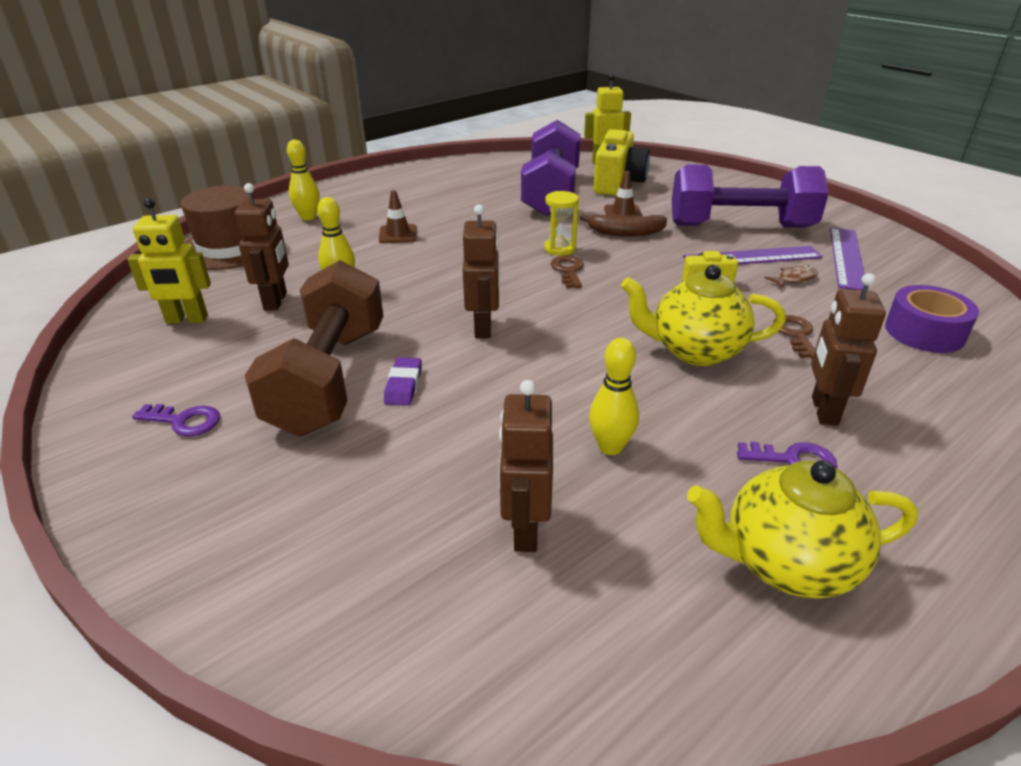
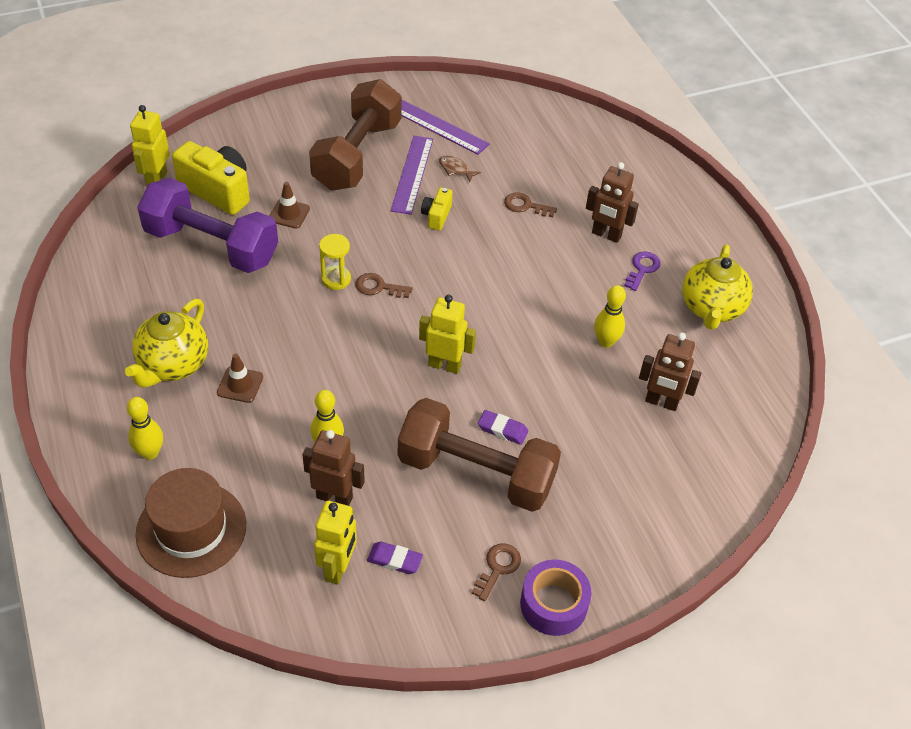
camera: 75 degrees left, 15 degrees up
purple key [132,404,220,437] -> brown key [472,543,521,601]
brown robot [463,204,500,338] -> yellow robot [419,295,476,374]
brown banana [580,214,667,237] -> none
yellow teapot [621,265,786,366] -> yellow teapot moved to [125,299,208,388]
purple dumbbell [672,164,829,228] -> brown dumbbell [309,79,402,191]
brown fish [765,265,818,288] -> brown fish turned 45 degrees counterclockwise [439,156,481,182]
purple tape [885,285,979,353] -> purple tape moved to [520,560,592,636]
none -> purple eraser [367,541,423,574]

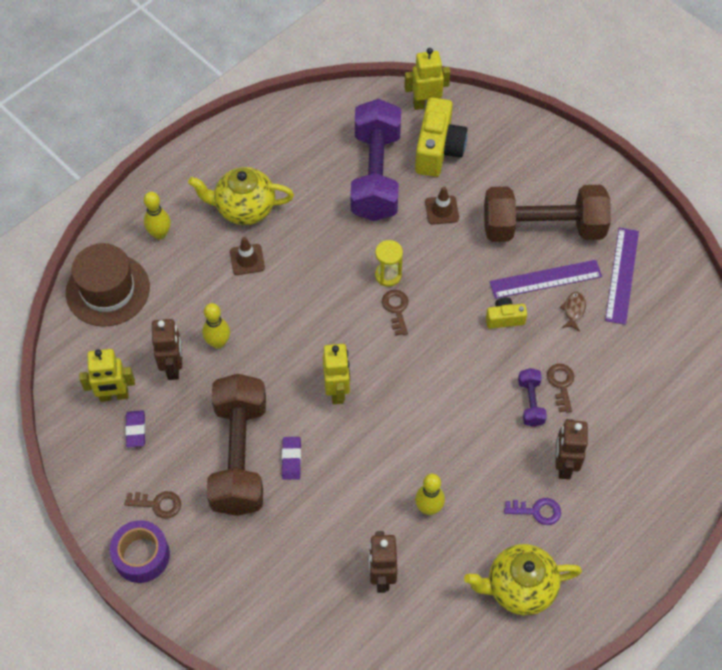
camera: 70 degrees right, 10 degrees up
none -> purple dumbbell [518,368,547,427]

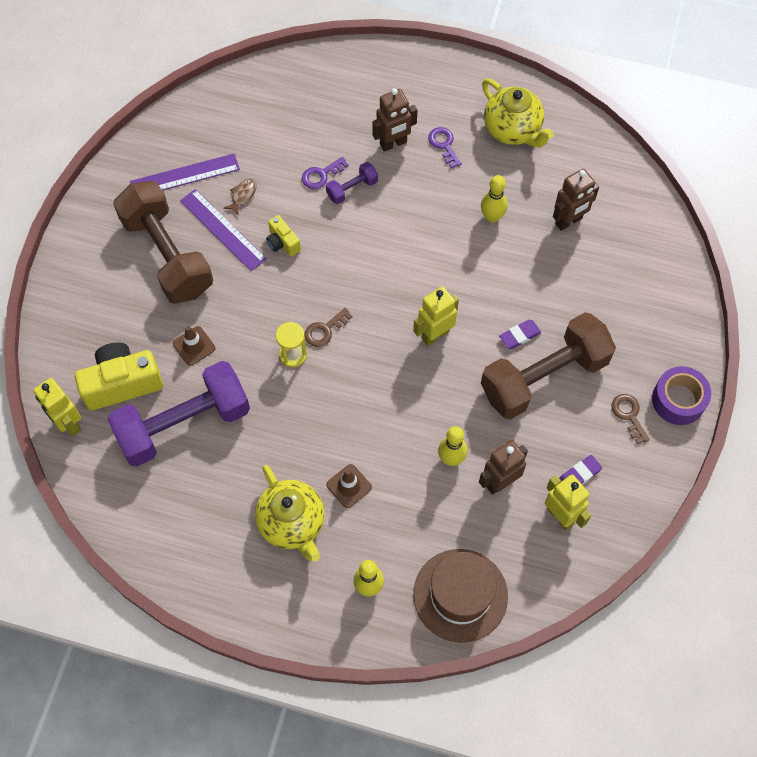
camera: 120 degrees left, 5 degrees up
brown key [547,364,574,413] -> purple key [302,157,349,189]
brown fish [560,292,586,331] -> brown fish turned 135 degrees clockwise [223,179,257,216]

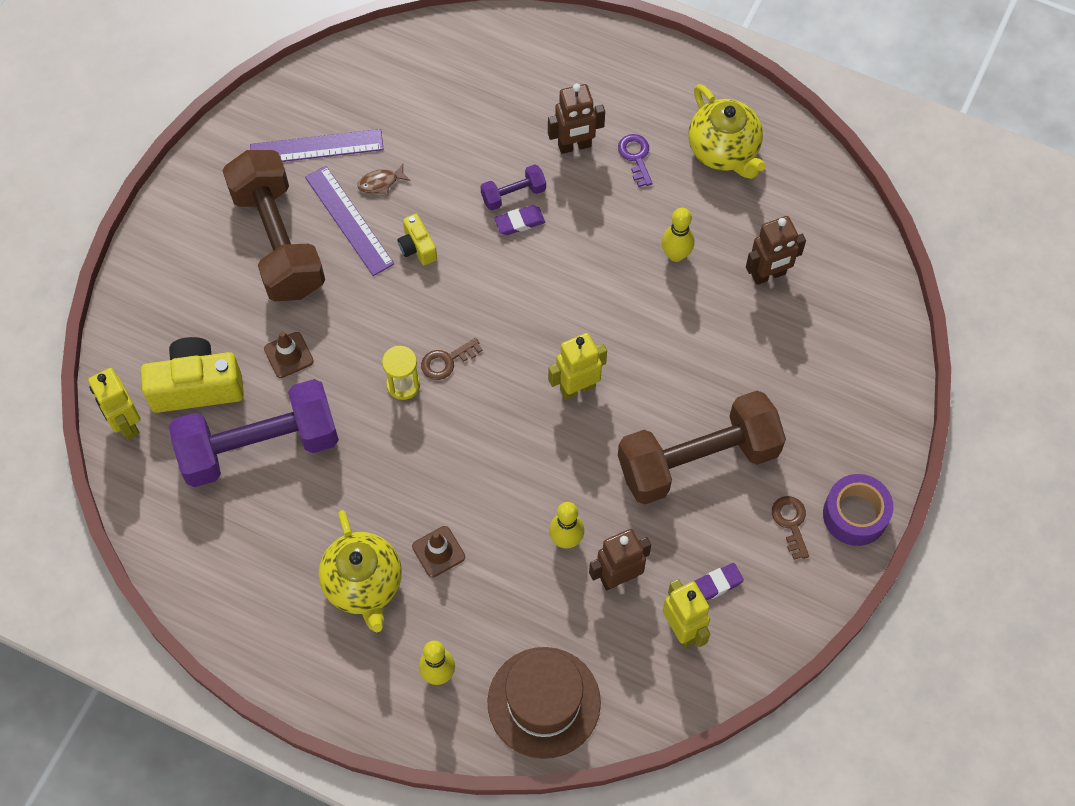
camera: 10 degrees right, 0 degrees up
brown fish [223,179,257,216] -> brown fish turned 150 degrees counterclockwise [357,164,410,194]
purple key [302,157,349,189] -> none
purple eraser [499,320,541,349] -> purple eraser moved to [494,205,545,235]

